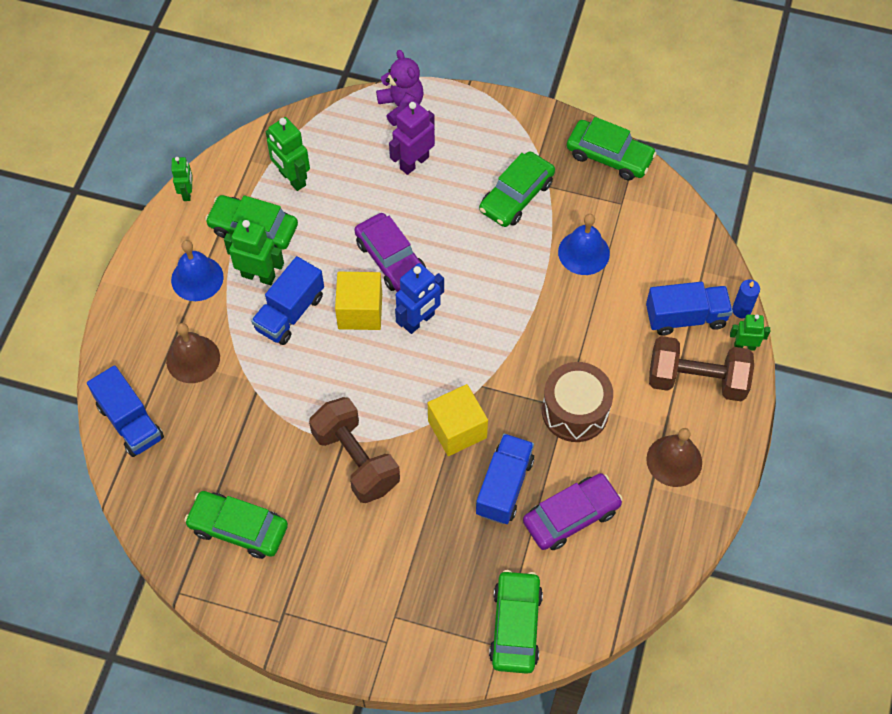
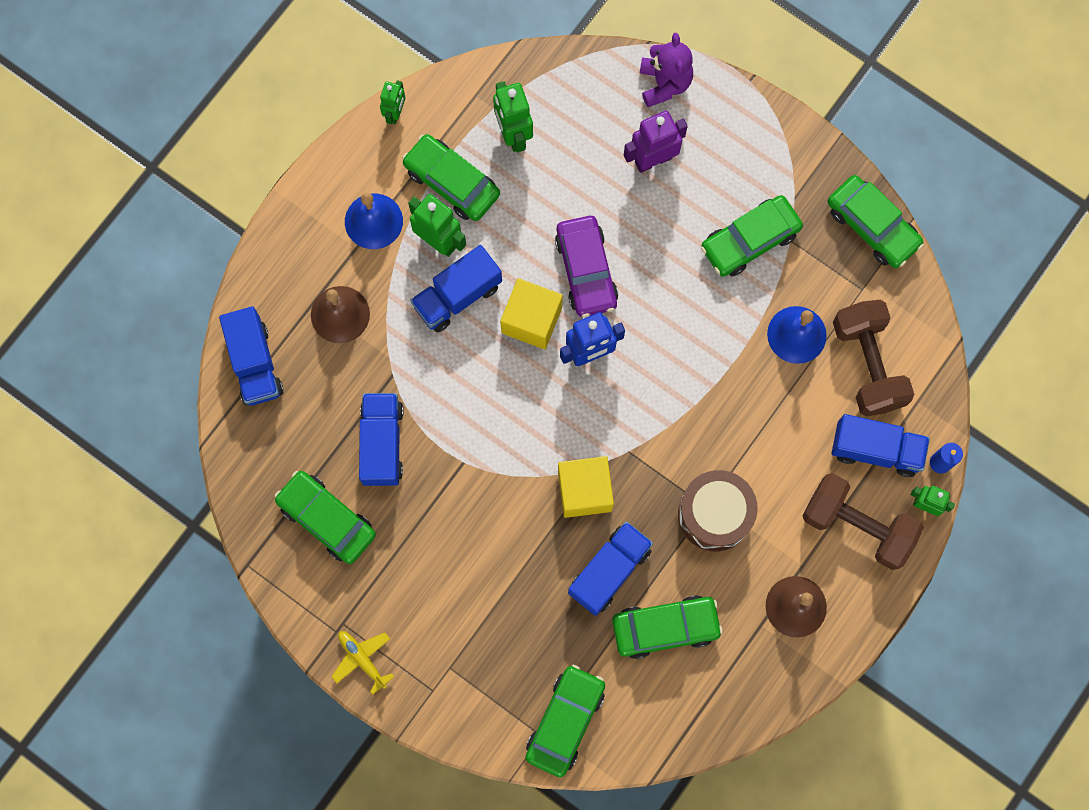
camera: 20 degrees right, 15 degrees up
brown dumbbell [309,397,400,503] -> brown dumbbell moved to [833,300,914,416]
purple car [523,473,623,550] -> green car [612,595,723,659]
none -> yellow plane [332,631,394,694]
none -> blue truck [359,393,404,486]

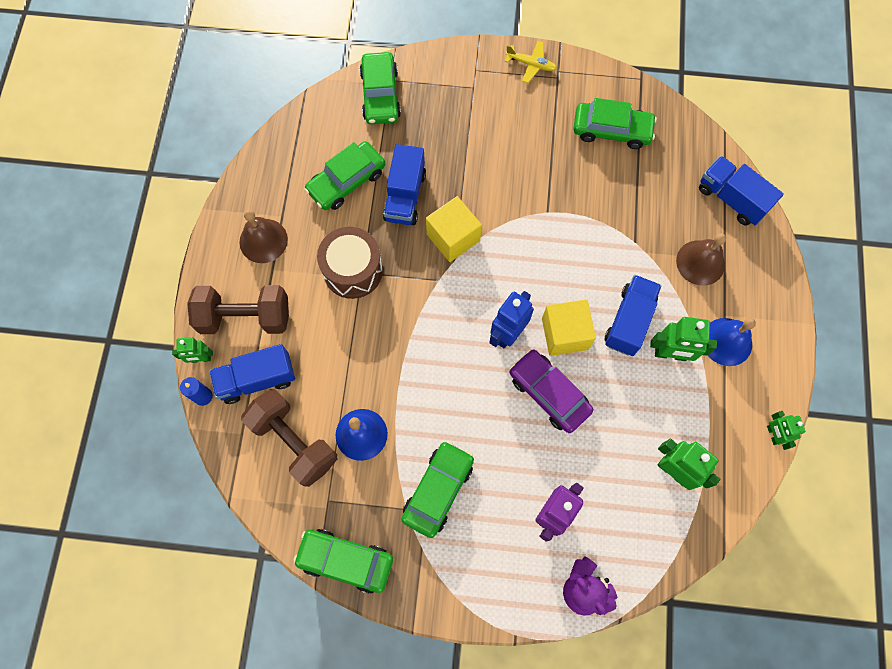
camera: 150 degrees right, 5 degrees down
blue truck [359,393,404,486] -> none
green car [402,134,500,221] -> none

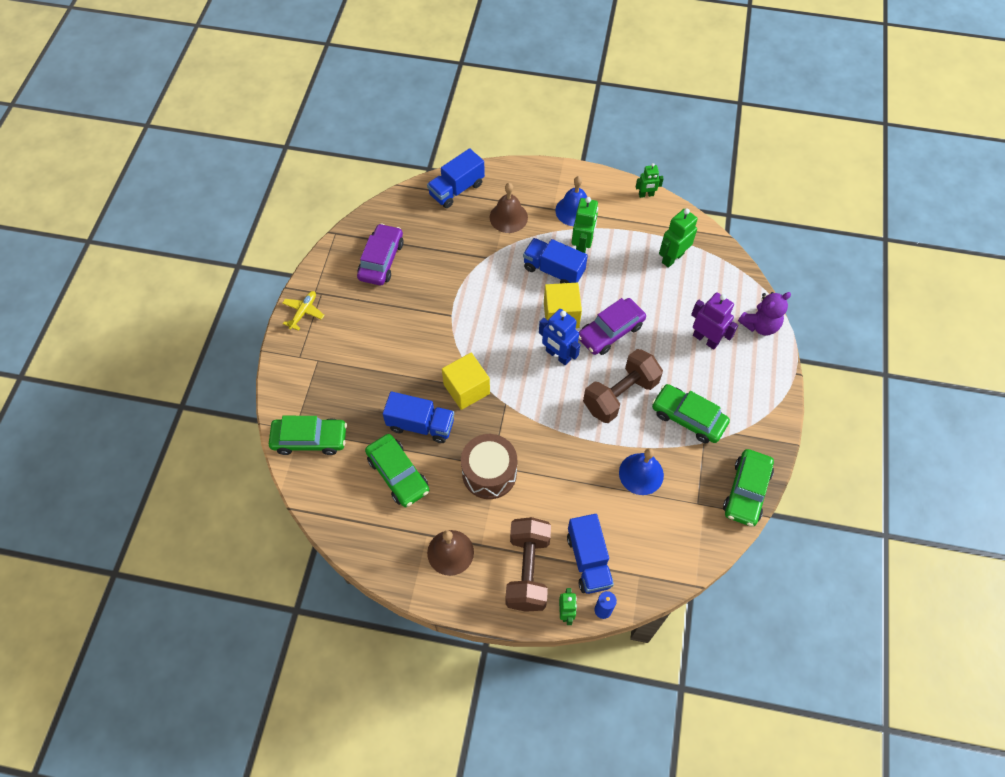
camera: 85 degrees left, 10 degrees down
brown dumbbell [241,389,337,487] -> brown dumbbell moved to [583,349,663,423]
green car [573,98,657,149] -> purple car [357,223,404,285]

